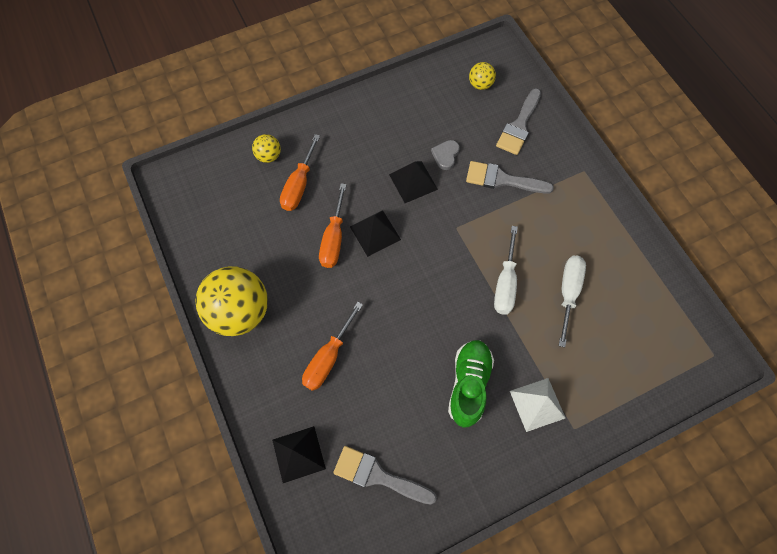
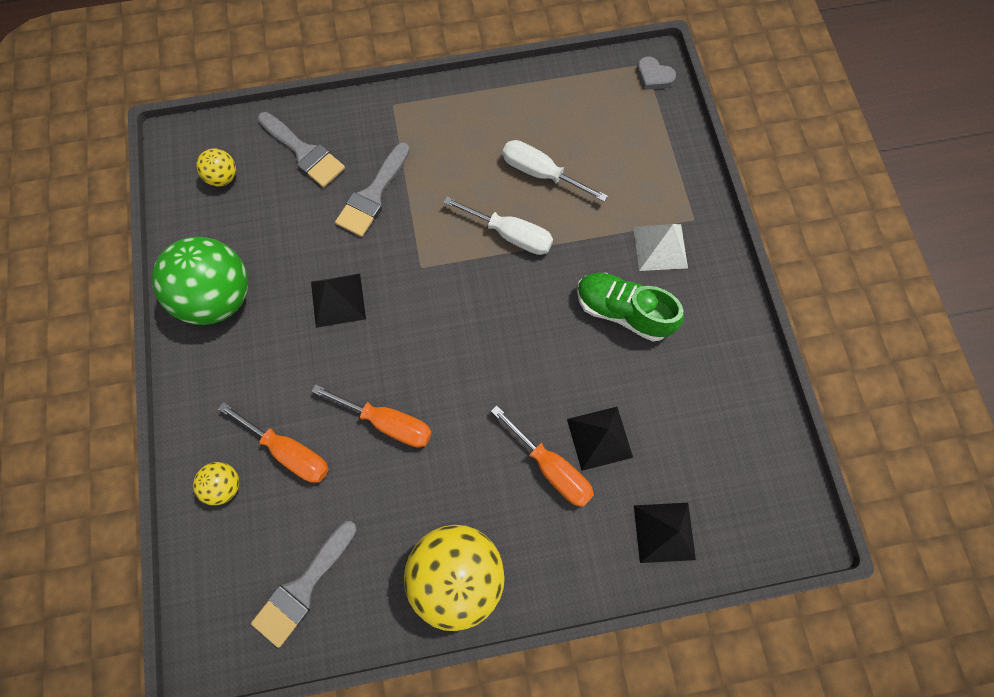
camera: 75 degrees left, 5 degrees up
grey brush [333,446,437,505] -> grey brush moved to [251,521,357,648]
black pyramid [350,210,401,257] -> black pyramid moved to [567,407,633,471]
grey heart [431,140,460,170] -> grey heart moved to [637,57,676,90]
none -> green ball [152,237,248,325]

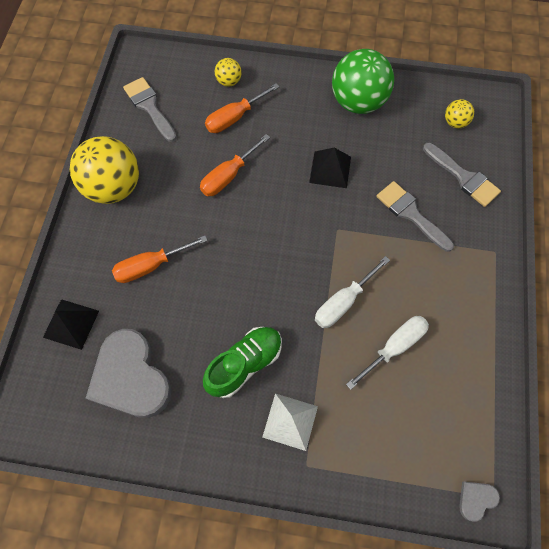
camera: 110 degrees right, 5 degrees down
grey brush [258,112,345,187] -> grey brush turned 105 degrees counterclockwise [423,143,501,207]
black pyramid [567,407,633,471] -> none
none -> grey heart [86,329,172,418]

